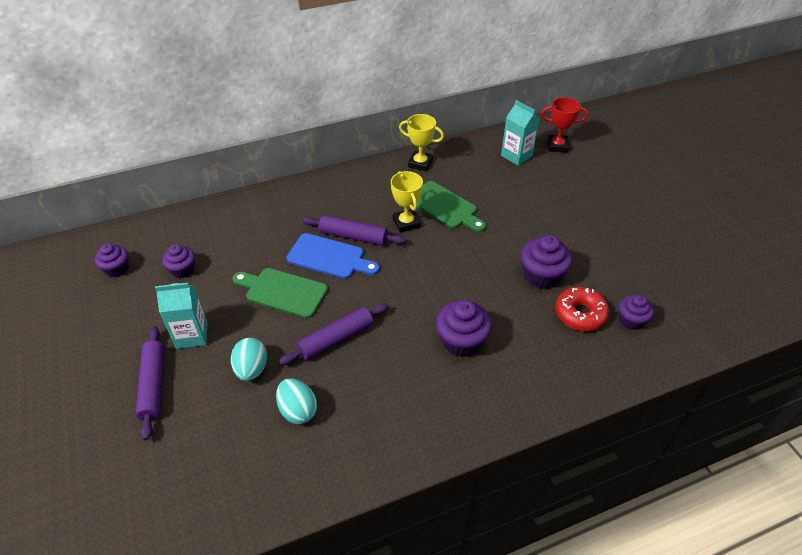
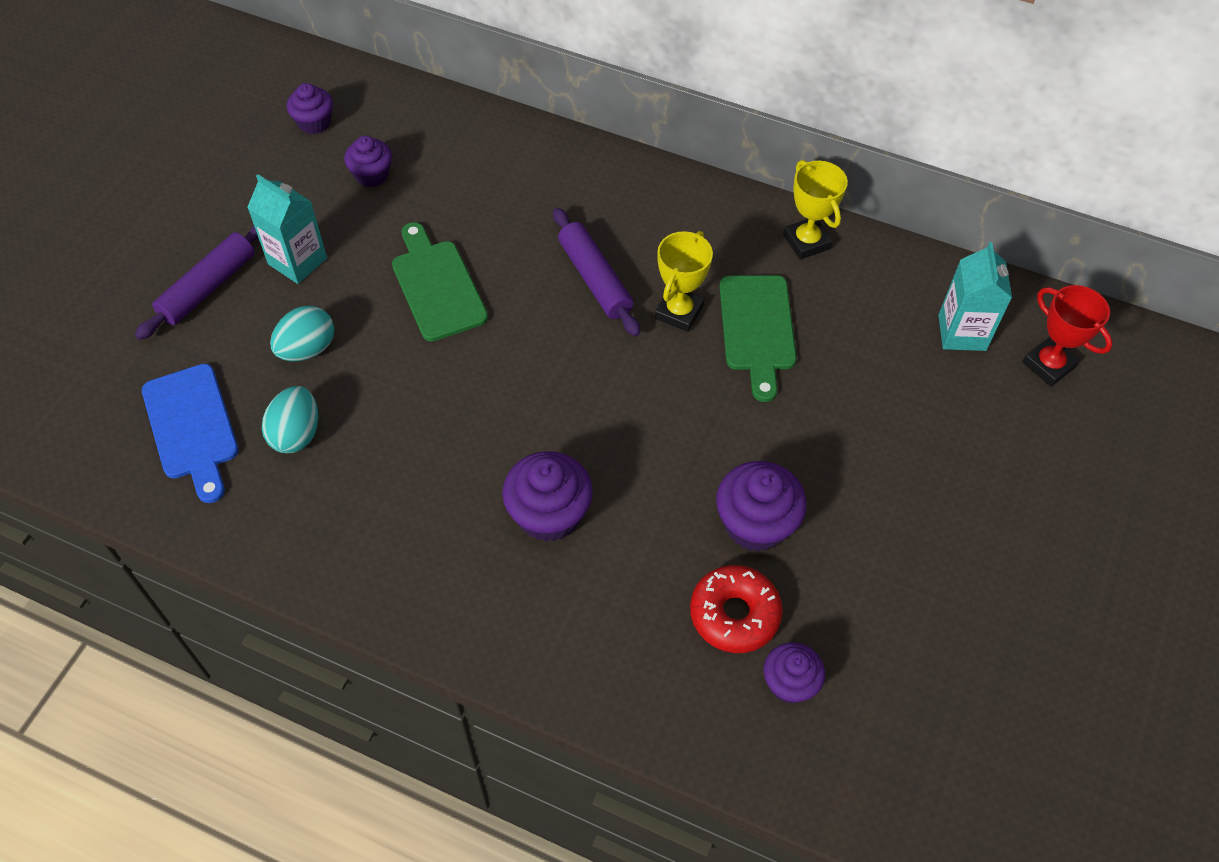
camera: 45 degrees right, 10 degrees up
purple rolling pin [279,303,389,365] -> none
blue cutting board [286,233,380,279] -> blue cutting board moved to [142,364,239,503]

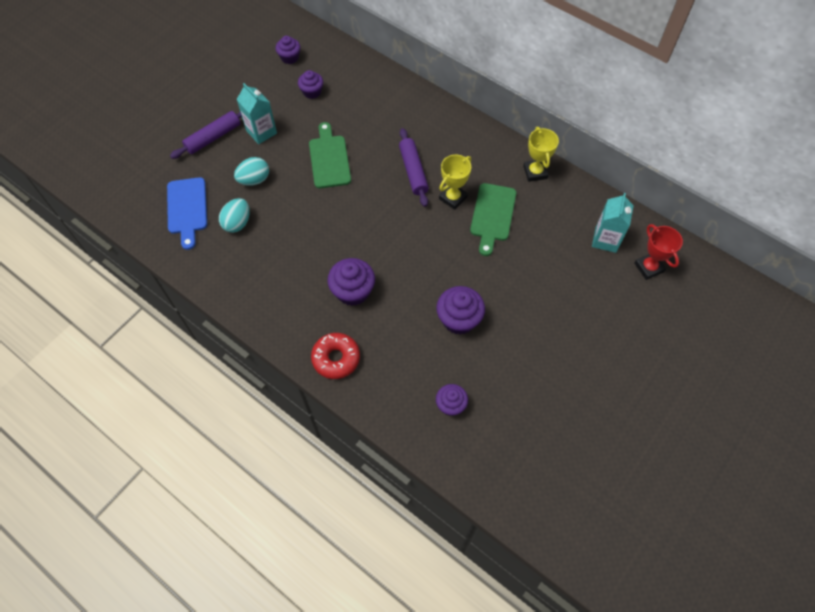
camera: 15 degrees right, 5 degrees up
red donut [690,565,783,653] -> red donut moved to [311,333,360,379]

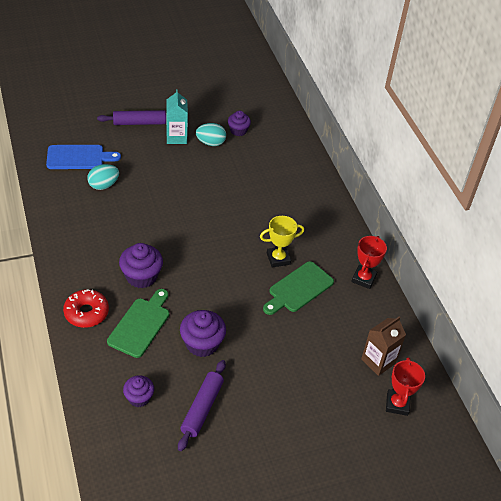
camera: 30 degrees right, 15 degrees down
blue cutting board [167,177,207,250] -> blue cutting board turned 120 degrees counterclockwise [46,145,121,169]
turquoise egg [234,157,269,186] -> turquoise egg moved to [196,123,226,146]
purple cupcake [275,36,300,64] -> none
green cutting board [309,122,351,188] -> green cutting board moved to [107,289,169,358]
purple rolling pin [399,128,429,207] -> purple rolling pin moved to [178,360,226,451]
yellow trophy [523,127,559,182] -> red trophy [351,236,387,289]
turquoise carton [592,193,634,253] -> brown carton [361,316,406,376]

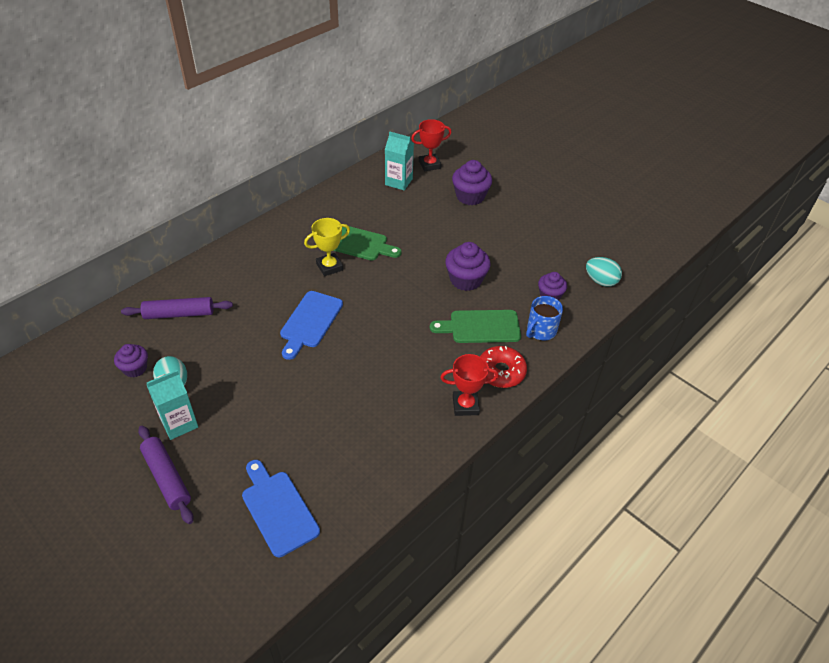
camera: 115 degrees left, 0 degrees up
turquoise egg [87,164,119,190] -> turquoise egg moved to [586,257,622,287]
purple cupcake [119,243,163,288] -> purple cupcake moved to [452,160,492,205]
purple rolling pin [178,360,226,451] -> purple rolling pin moved to [121,297,233,319]
yellow trophy [260,216,304,268] -> yellow trophy turned 75 degrees counterclockwise [304,218,350,276]
red trophy [351,236,387,289] -> red trophy moved to [441,354,499,416]
brown carton [361,316,406,376] -> turquoise carton [385,131,414,190]
none -> blue cutting board [280,291,343,360]
none -> blue mug [526,296,563,340]

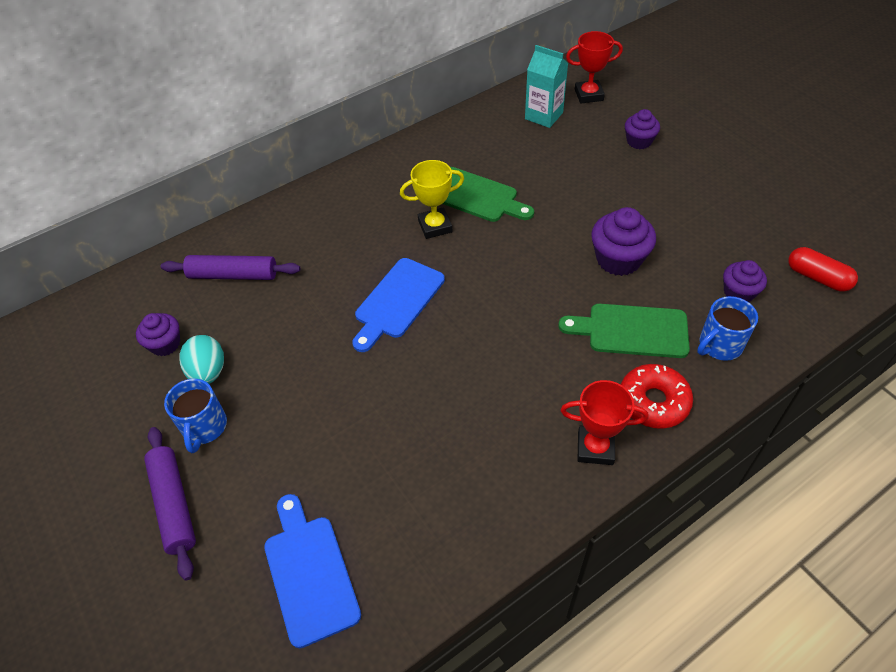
camera: 15 degrees right, 5 degrees up
turquoise carton [146,370,198,440] -> blue mug [164,379,227,453]
purple cupcake [452,160,492,205] -> purple cupcake [625,109,660,149], size x0.64
turquoise egg [586,257,622,287] -> red capsule [788,247,858,292]

